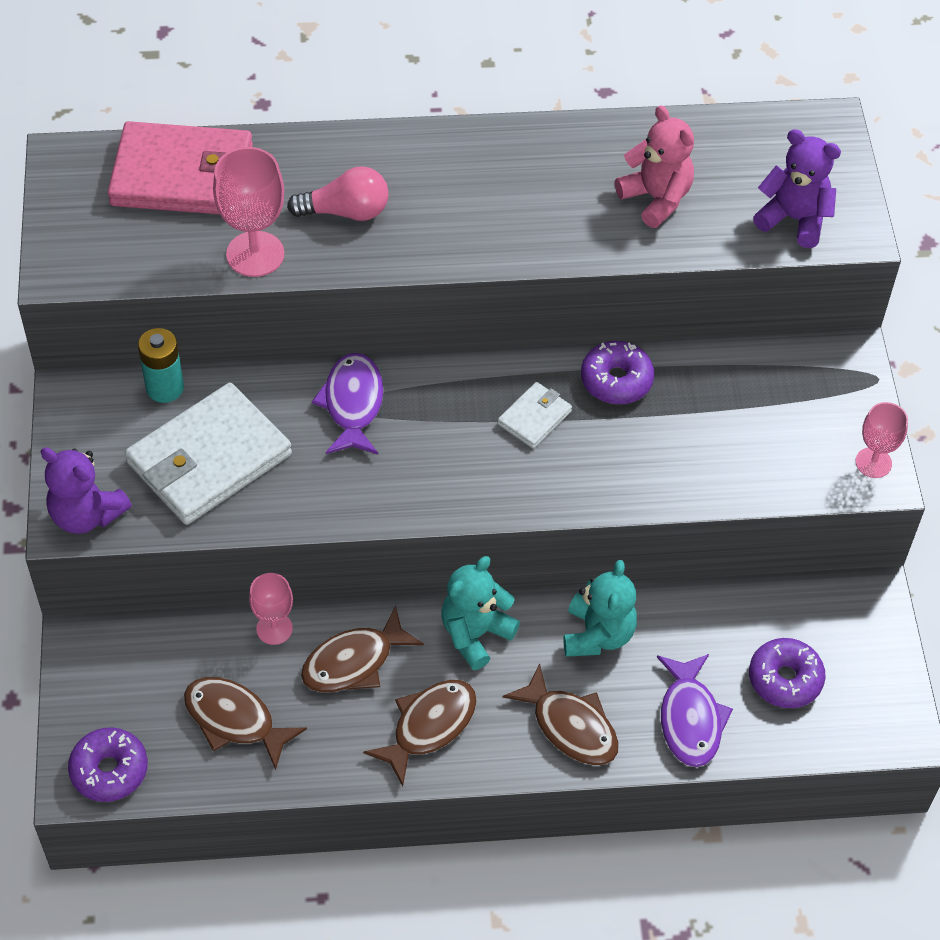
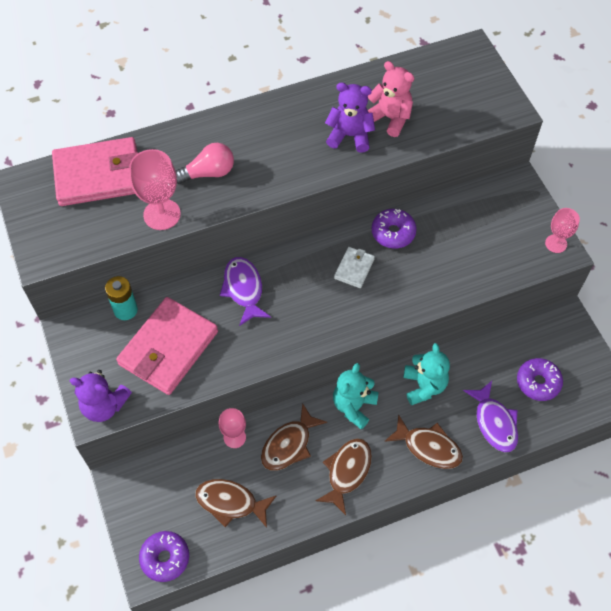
camera: 15 degrees left, 5 degrees up
white wallet [125,383,292,525] -> pink wallet [116,297,218,395]
purple teddy bear [753,129,841,248] -> purple teddy bear moved to [325,83,375,153]

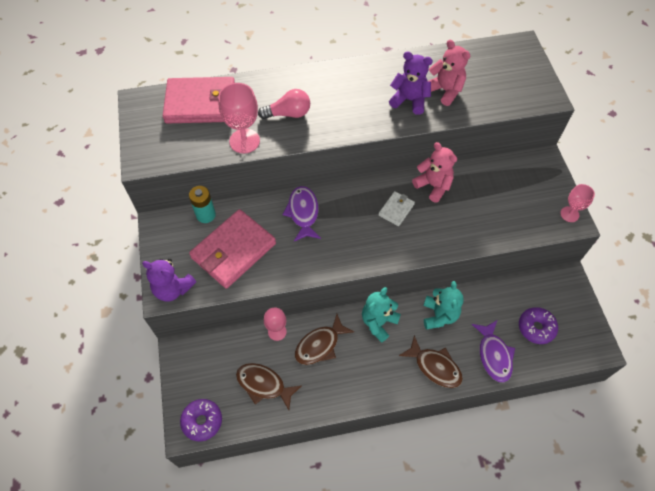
camera: 10 degrees right, 0 degrees up
brown fish [315,438,372,515] -> none
purple donut [372,209,417,249] -> pink teddy bear [412,142,457,203]

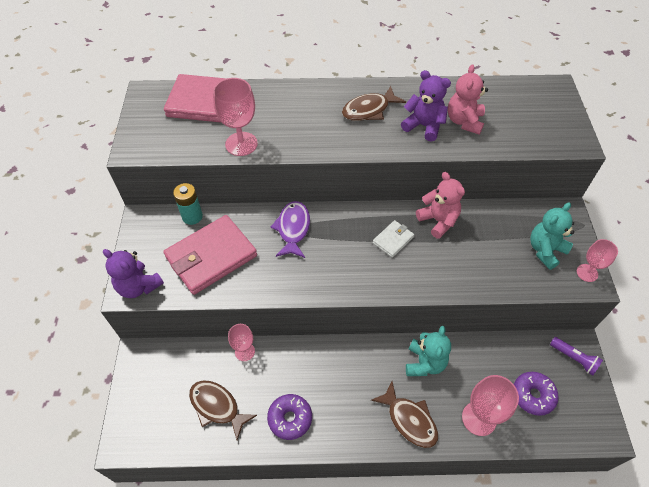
camera: 10 degrees right, 5 degrees down
purple donut [180,399,222,441] -> purple donut moved to [267,394,312,440]
pink light bulb [258,89,310,119] -> none
brown fish [295,314,354,365] -> brown fish moved to [342,86,406,121]
turquoise teddy bear [362,287,401,343] -> turquoise teddy bear moved to [530,202,574,270]
pink teddy bear [429,40,470,106] -> pink teddy bear turned 135 degrees counterclockwise [448,64,488,135]
purple fish [472,320,515,383] -> pink goblet [462,375,519,436]
none -> purple flashlight [550,337,603,375]

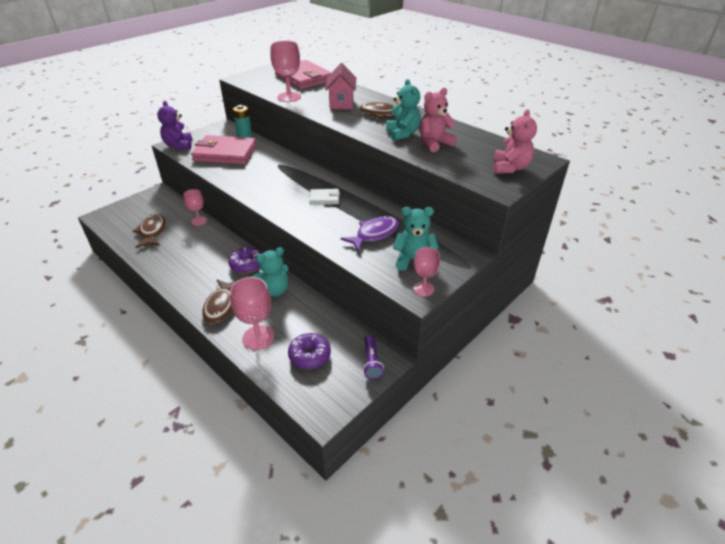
camera: 45 degrees right, 15 degrees down
purple donut [267,394,312,440] -> purple donut moved to [228,247,262,274]
purple fish [270,201,310,258] -> purple fish moved to [341,216,399,252]
purple teddy bear [401,70,451,142] -> turquoise teddy bear [386,79,421,141]
pink teddy bear [416,172,465,239] -> pink teddy bear moved to [493,109,537,174]
none -> pink house [325,63,356,109]

